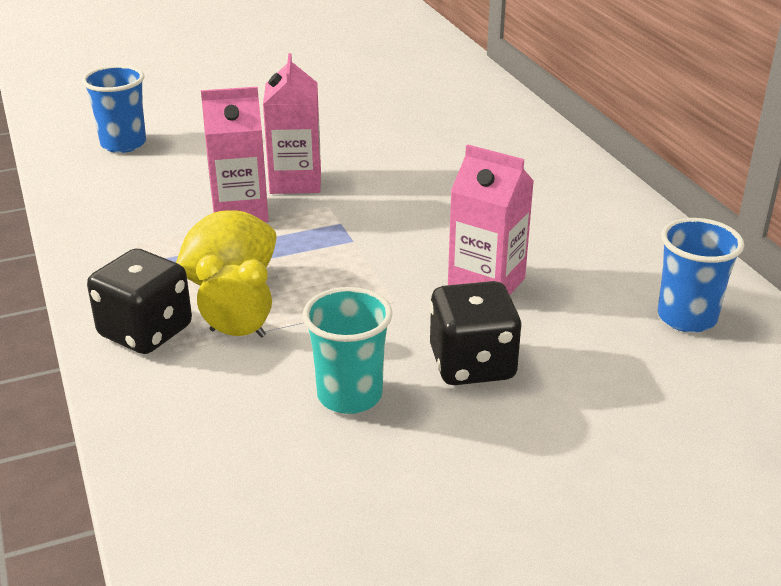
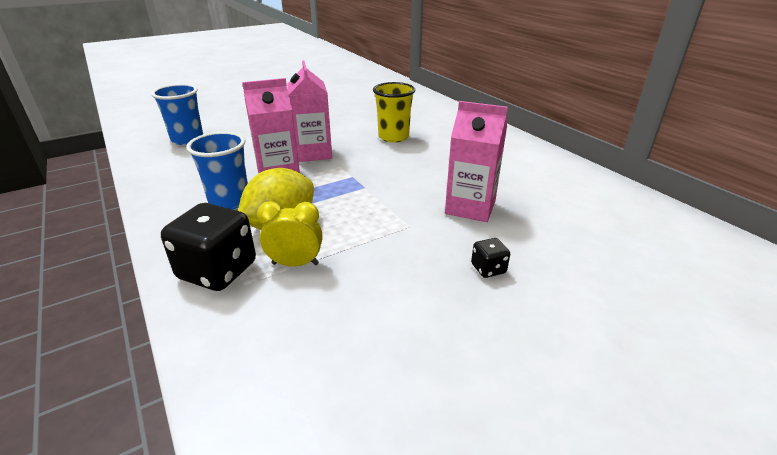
camera: 10 degrees left, 0 degrees up
turquoise cup [303,287,393,414] -> none
black dice [430,281,522,385] -> black dice [471,238,510,278], size x0.47
blue cup [658,218,744,333] -> blue cup moved to [186,132,248,209]
none -> yellow cup [373,82,415,143]

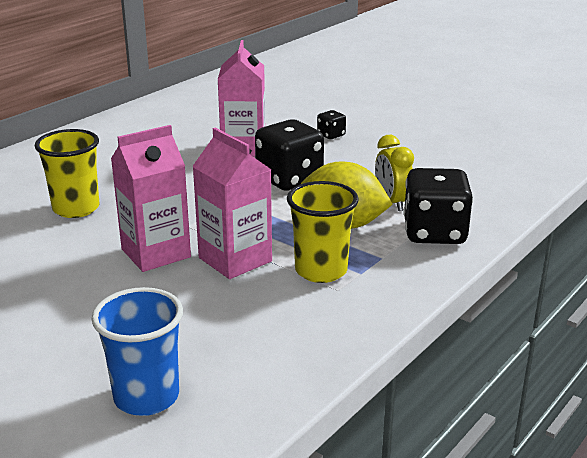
camera: 110 degrees left, 5 degrees down
blue cup [186,132,248,209] -> yellow cup [287,181,359,283]
none -> black dice [255,119,324,191]

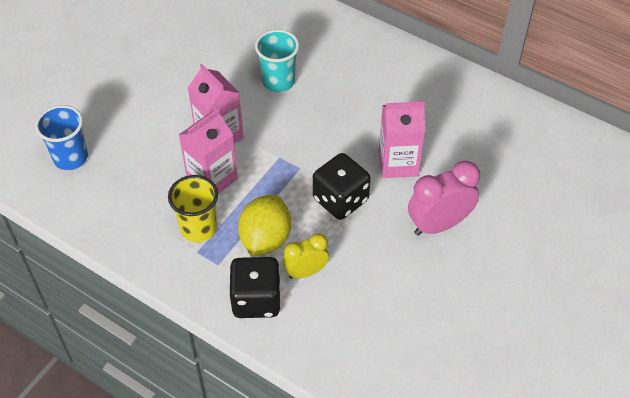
camera: 85 degrees right, 25 degrees up
yellow cup [34,129,99,218] -> turquoise cup [255,29,299,92]
black dice [317,110,346,139] -> pink clock [408,160,480,236]

